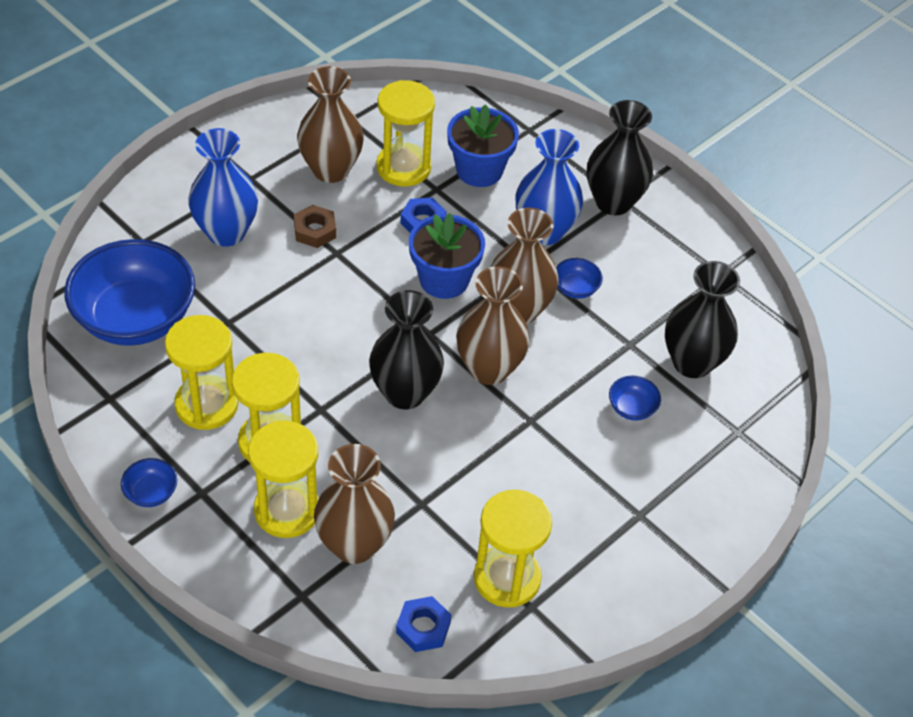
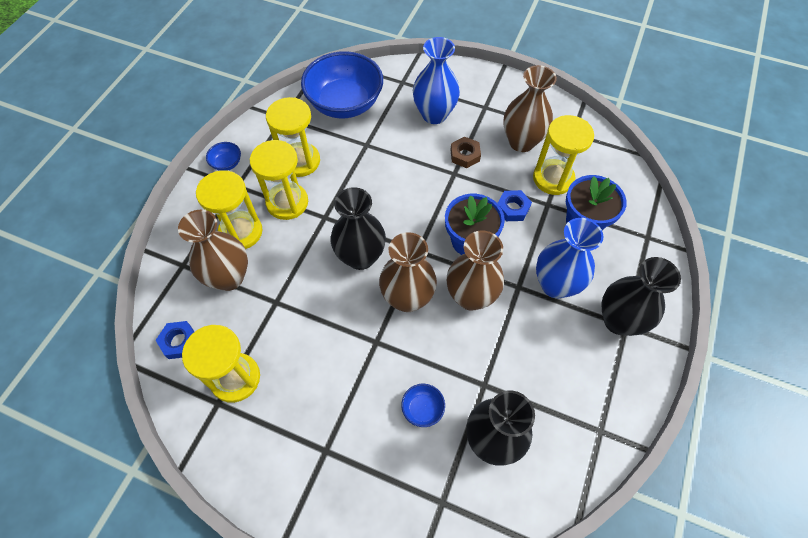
camera: 70 degrees right, 10 degrees up
blue bowl [556,258,603,299] -> none

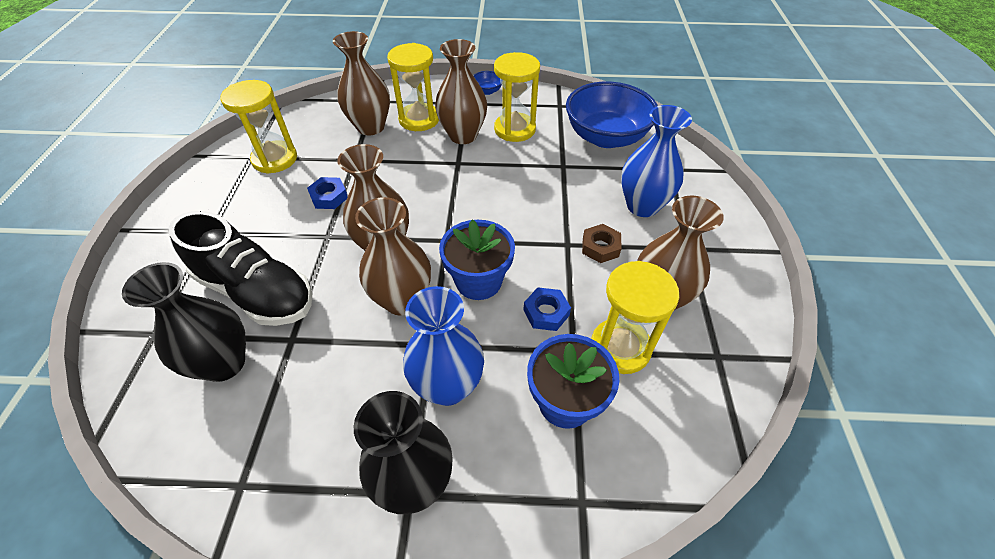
camera: 70 degrees right, 10 degrees down
blue nut [156,321,194,359] -> blue nut moved to [307,177,348,209]
yellow hourglass [250,140,308,220] -> brown vase [435,39,487,144]
black vase [331,187,386,270] -> none
blue bowl [401,384,445,427] -> black shoe [168,211,313,326]

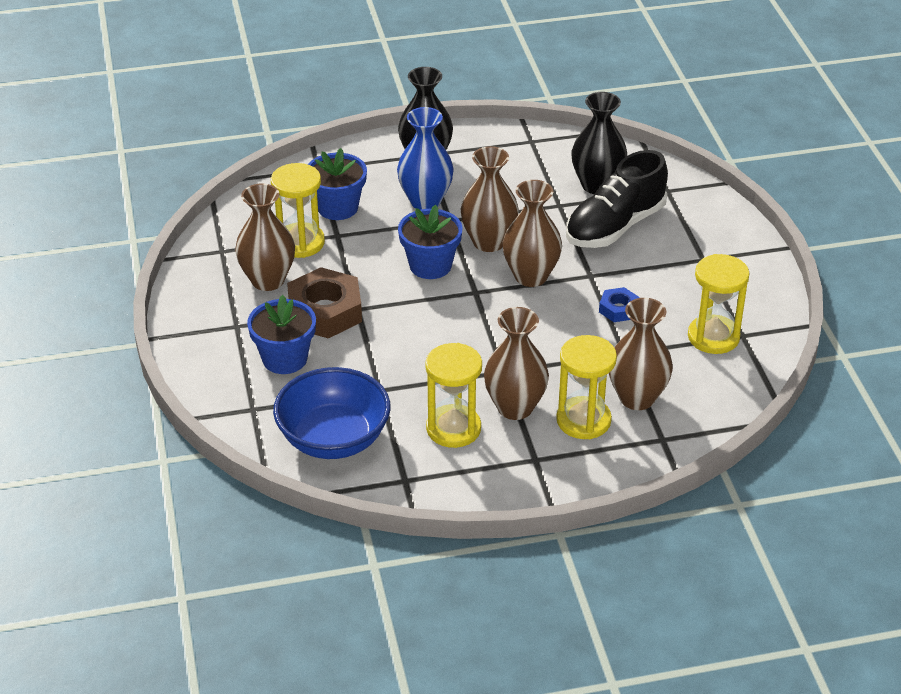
camera: 165 degrees right, 10 degrees down
black shoe [168,211,313,326] -> black shoe turned 60 degrees counterclockwise [566,150,668,248]
blue bowl [473,71,502,95] -> none
blue nut [524,287,571,331] -> none
brown nut [582,224,622,263] -> brown nut [287,267,362,338], size x1.96
blue vase [621,105,692,217] -> blue flower pot [247,295,316,374]

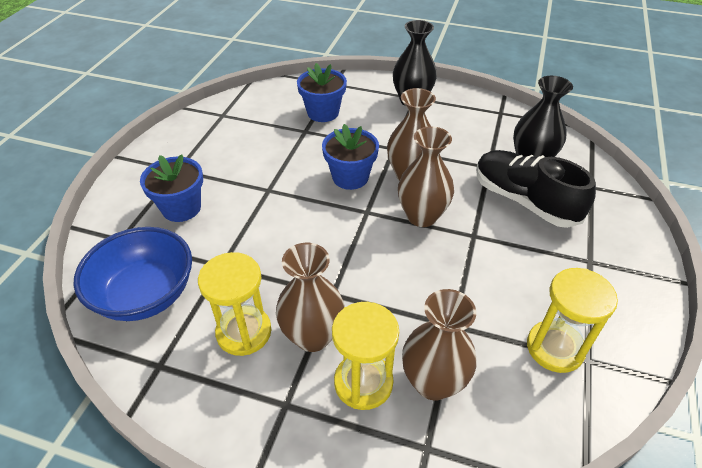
camera: 30 degrees right, 5 degrees up
brown vase [235,184,295,291] -> none
yellow hourglass [271,163,325,258] -> none
brown nut [287,267,362,338] -> none
blue vase [397,107,454,210] -> none
black shoe [566,150,668,248] -> black shoe turned 60 degrees clockwise [476,150,596,228]
blue nut [599,287,639,322] -> none

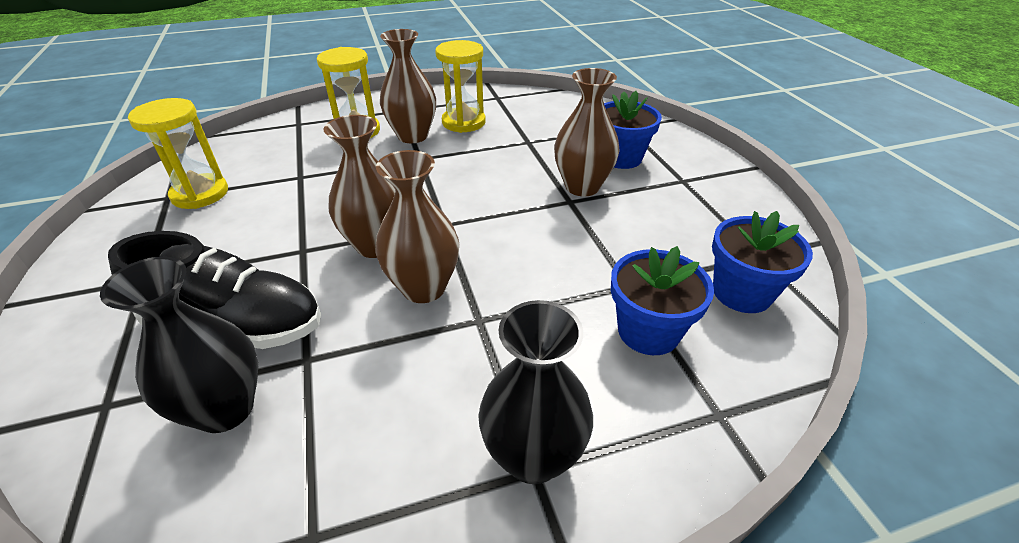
camera: 145 degrees right, 5 degrees down
blue bowl [73,227,192,321] -> none
blue flower pot [322,124,379,190] -> blue flower pot moved to [712,211,813,313]
brown vase [402,289,477,400] -> brown vase moved to [554,68,620,197]

